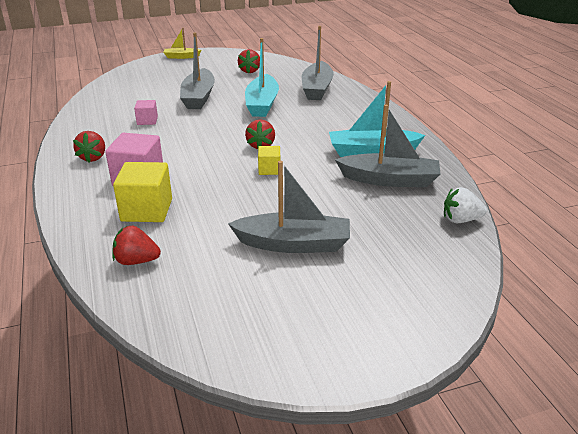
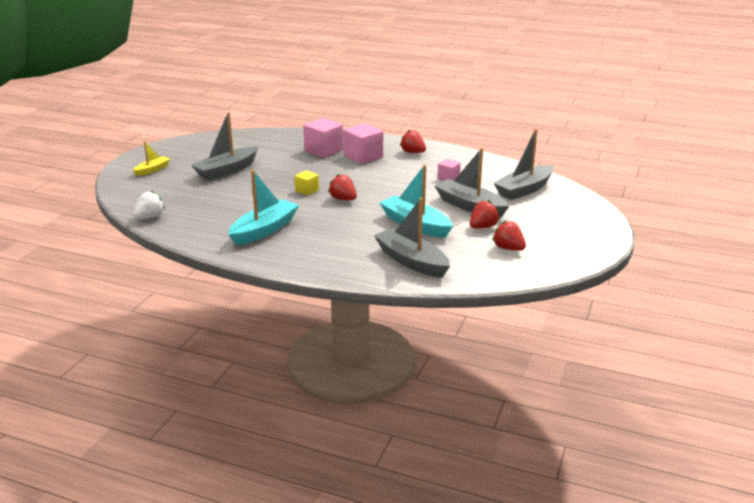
camera: 130 degrees right, 5 degrees down
red strawberry [112,226,161,265] -> red strawberry moved to [470,200,500,229]
yellow cube [113,162,172,222] -> pink cube [303,118,343,158]
yellow boat [163,28,202,59] -> yellow boat moved to [133,141,170,176]
grey boat [335,104,440,187] -> grey boat moved to [493,129,554,200]

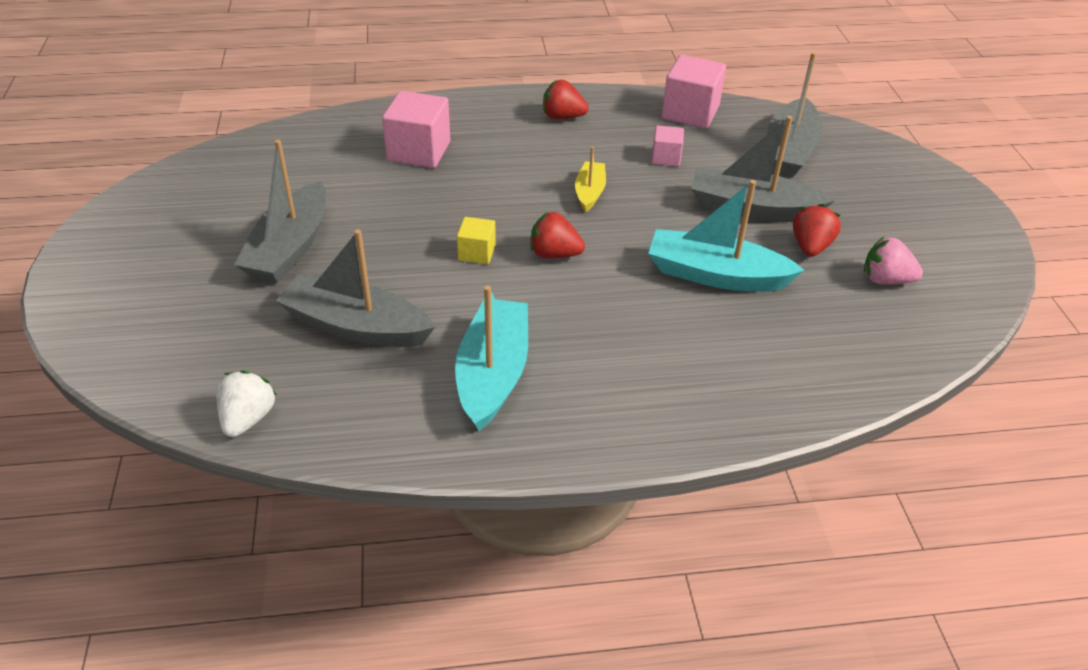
camera: 30 degrees left, 15 degrees up
yellow boat [133,141,170,176] -> yellow boat moved to [575,147,606,212]
pink cube [343,123,383,164] -> pink cube moved to [662,55,726,128]
grey boat [374,198,450,278] -> grey boat moved to [276,229,435,347]
red strawberry [492,221,526,251] -> pink strawberry [864,237,923,284]

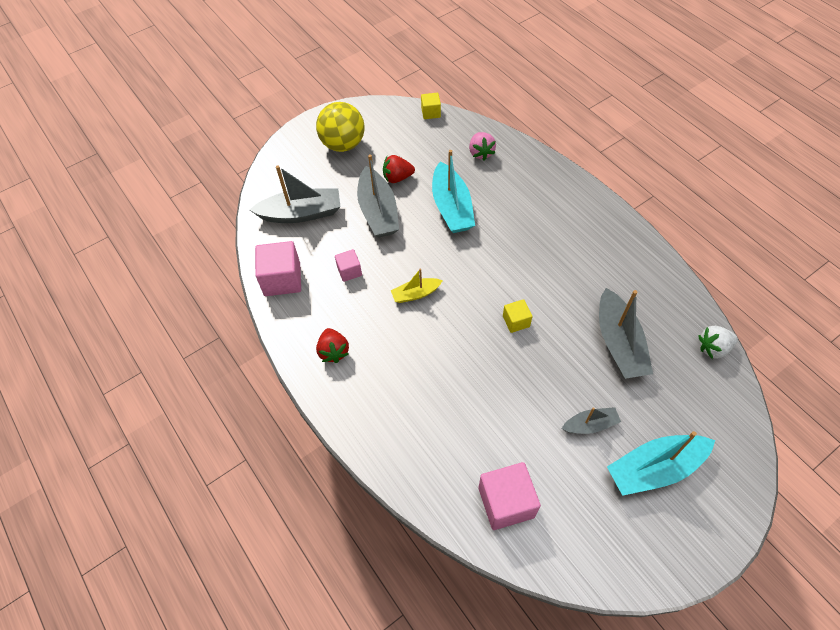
camera: 115 degrees left, 15 degrees up
grey boat [234,140,326,283] -> grey boat [562,407,621,434], size x0.55
pink cube [382,91,450,168] -> pink cube moved to [479,462,541,530]
turquoise boat [455,285,528,431] -> turquoise boat moved to [607,431,715,496]
red strawberry [530,212,585,258] -> none
pink strawberry [864,237,923,284] -> pink strawberry moved to [469,132,496,161]
none -> yellow ball [316,102,365,152]
none -> yellow cube [421,93,441,119]

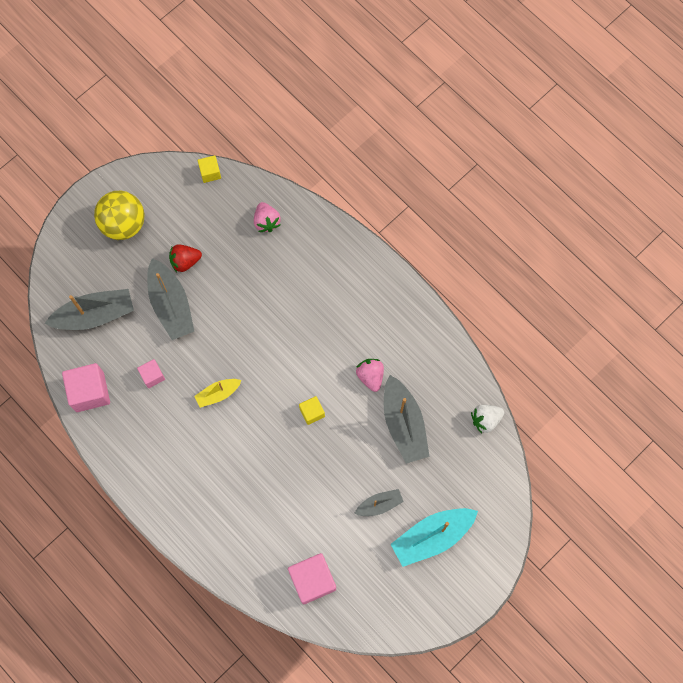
camera: 10 degrees left, 15 degrees up
red strawberry [316,328,349,363] -> none
turquoise boat [432,150,475,233] -> none
none -> pink strawberry [356,359,384,392]

